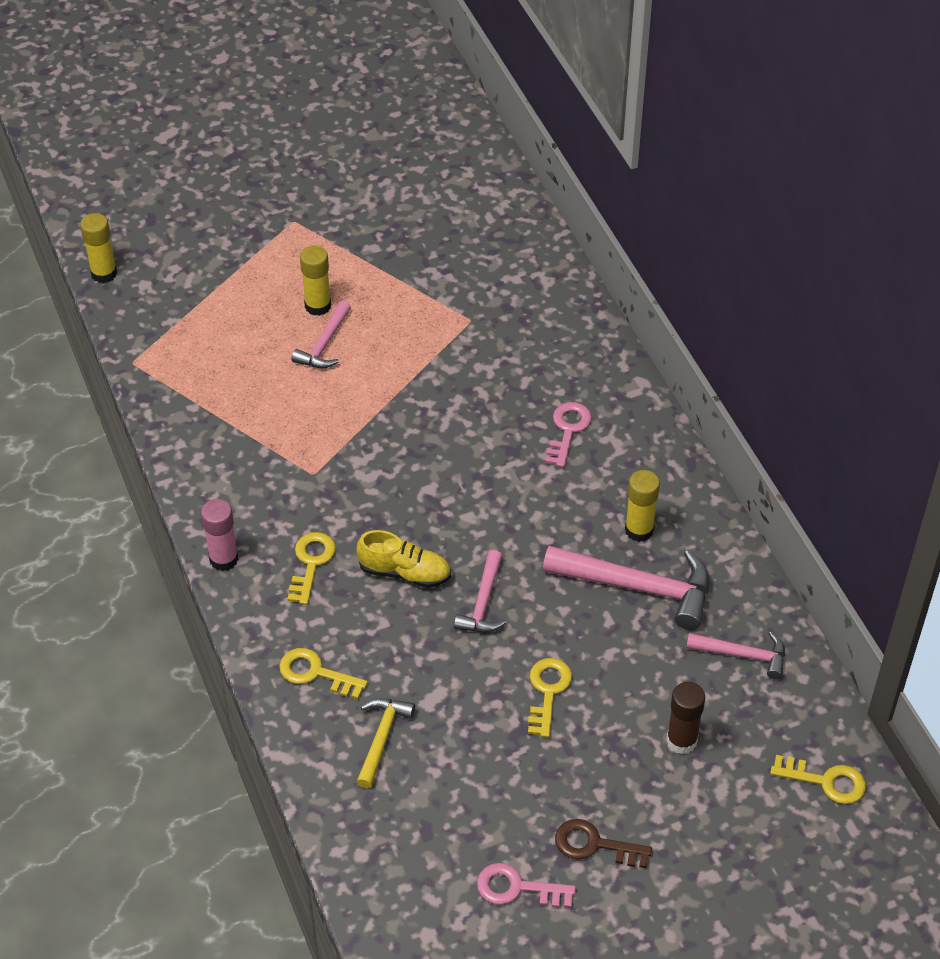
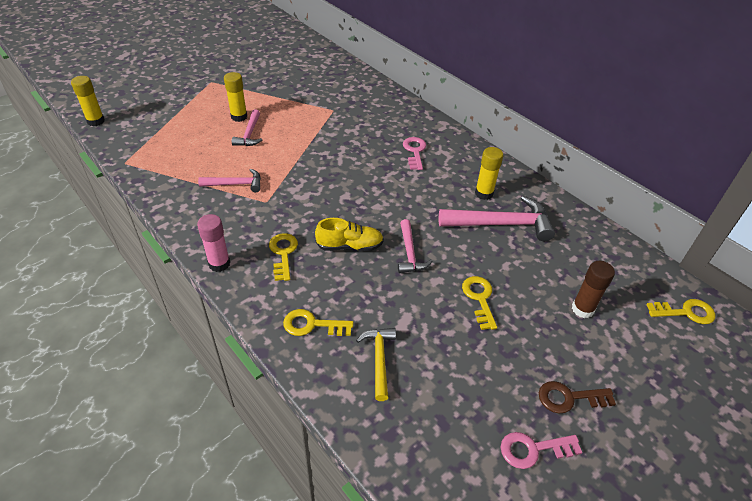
camera: 20 degrees left, 5 degrees down
pink hammer [686,631,785,679] -> pink hammer moved to [198,169,261,192]

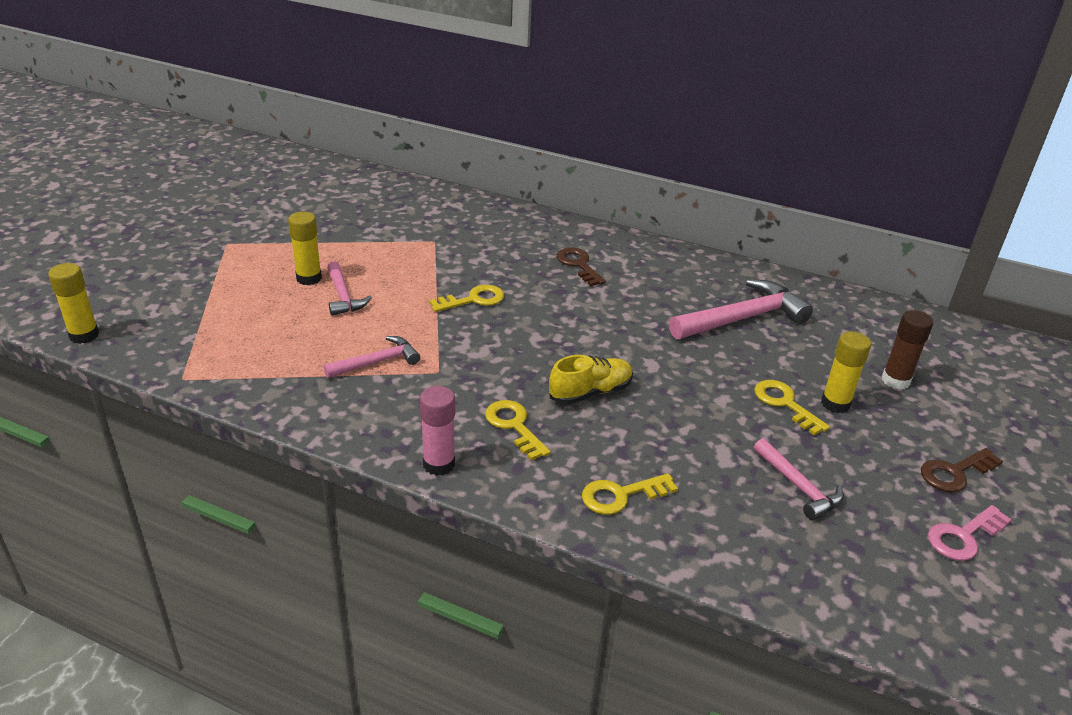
camera: 25 degrees left, 10 degrees down
yellow hammer [356,328,396,401] -> none
pink hammer [398,219,432,273] -> pink hammer moved to [754,438,844,520]
pink key [403,137,426,170] -> brown key [556,248,606,286]
yellow glue stick [475,147,503,200] -> yellow glue stick moved to [821,331,871,413]
yellow key [646,299,716,324] -> yellow key moved to [429,285,504,312]

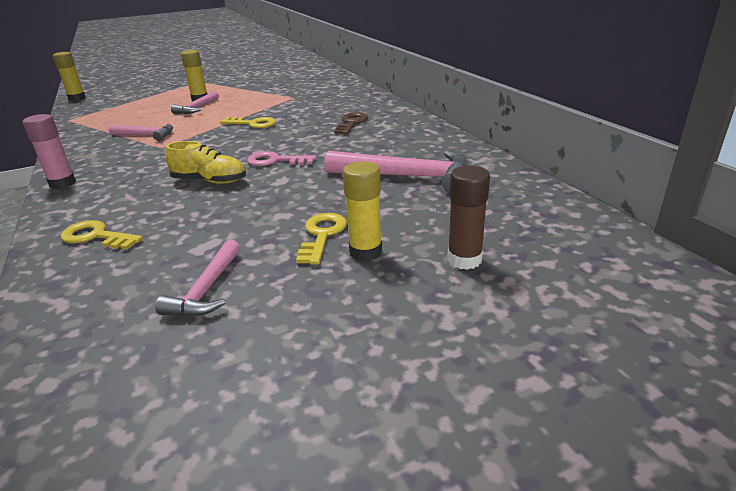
camera: 45 degrees right, 5 degrees down
yellow key [485,400,551,461] -> none
brown key [921,448,1003,492] -> none
pink key [928,505,1012,561] -> pink key moved to [247,151,317,166]

